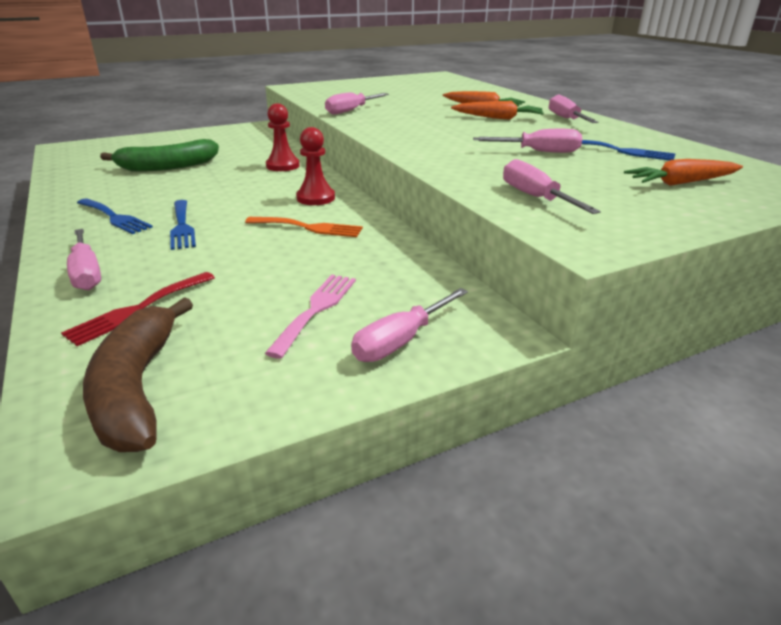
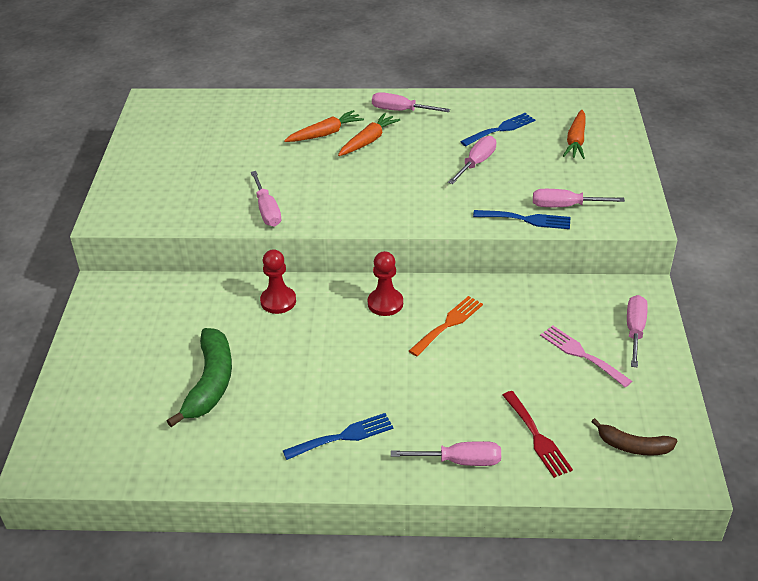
camera: 60 degrees left, 10 degrees up
brown banana [83,297,193,452] -> brown banana [591,418,677,456], size x0.61
blue fork [170,200,196,250] -> blue fork moved to [473,210,571,229]
pink screwdriver [351,288,468,362] -> pink screwdriver turned 150 degrees counterclockwise [627,295,648,368]

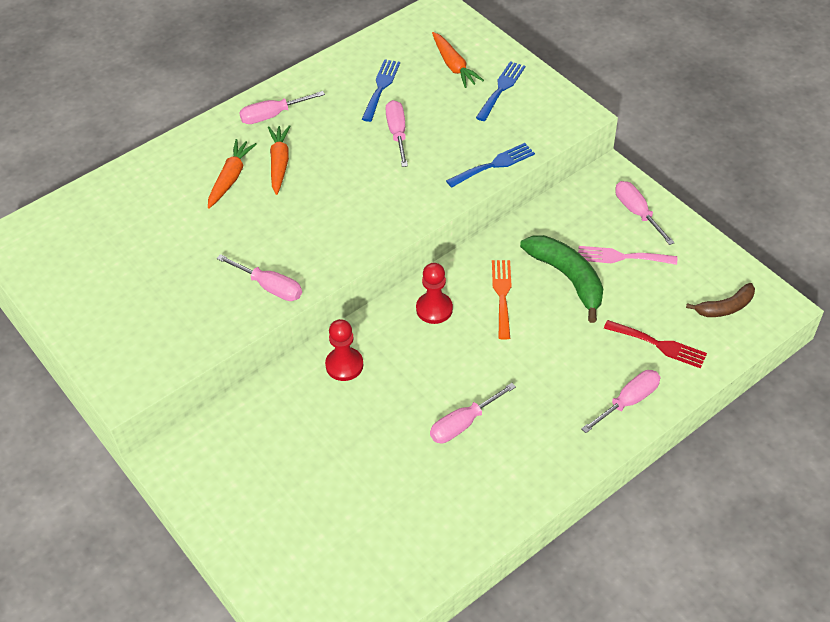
camera: 40 degrees left, 10 degrees up
green banana [167,328,232,427] -> green banana moved to [520,235,603,323]
blue fork [283,413,393,460] -> blue fork moved to [476,61,525,121]
pink screwdriver [533,189,625,207] -> pink screwdriver moved to [430,383,516,443]

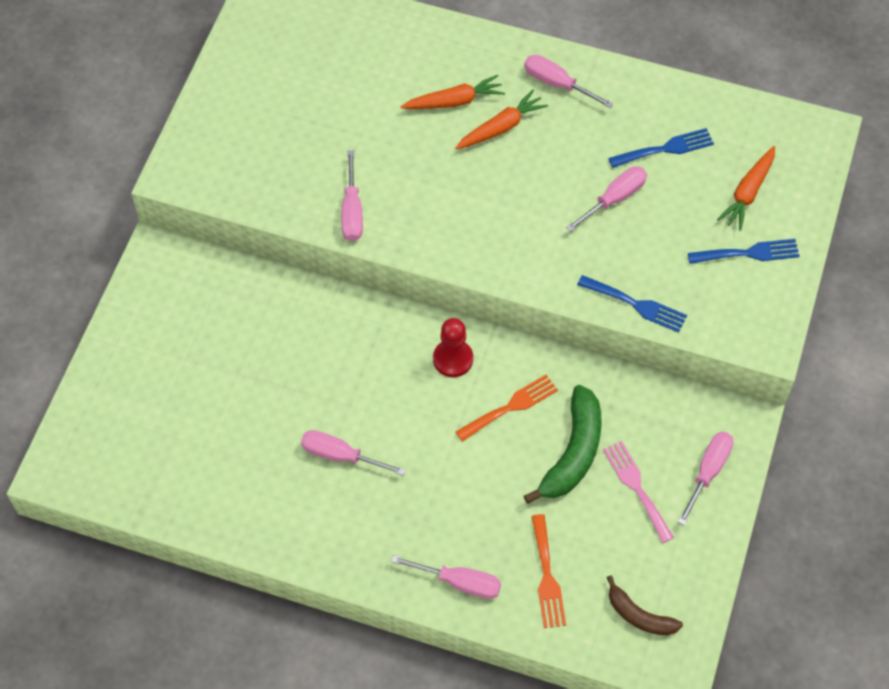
camera: 55 degrees right, 10 degrees up
red pawn [325,319,363,381] -> none
red fork [604,320,707,368] -> orange fork [531,514,566,628]

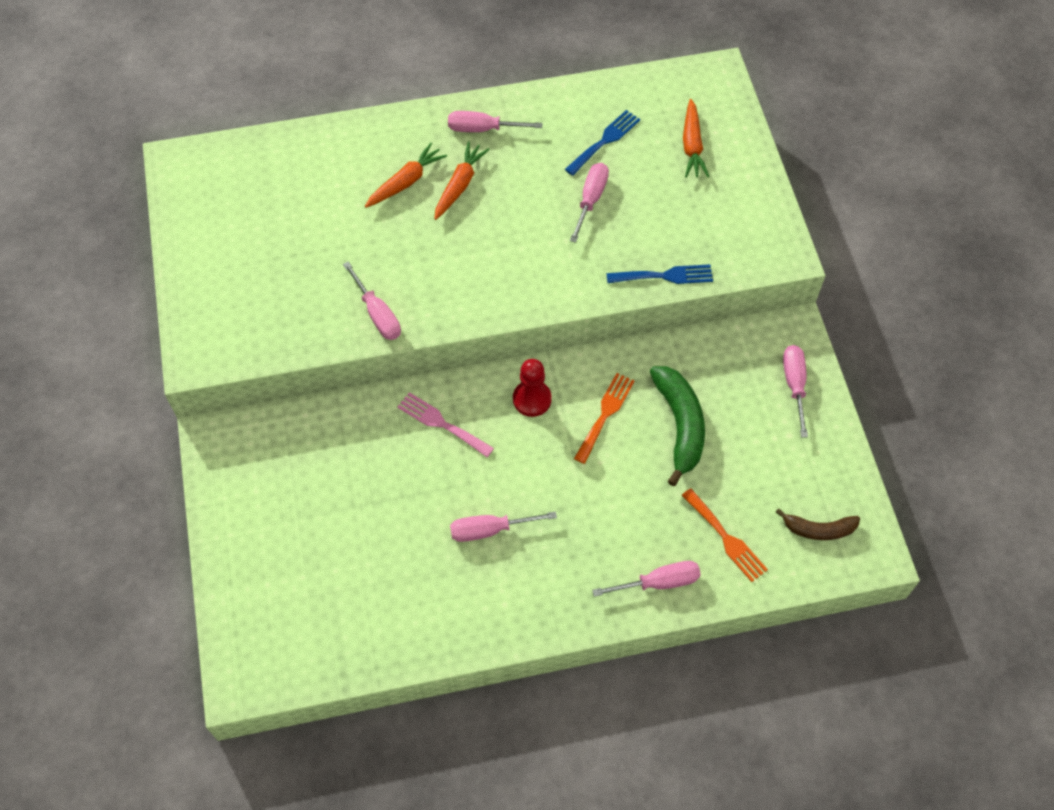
camera: 30 degrees left, 0 degrees up
pink fork [603,441,674,543] -> pink fork moved to [398,392,494,457]
blue fork [688,239,800,264] -> none

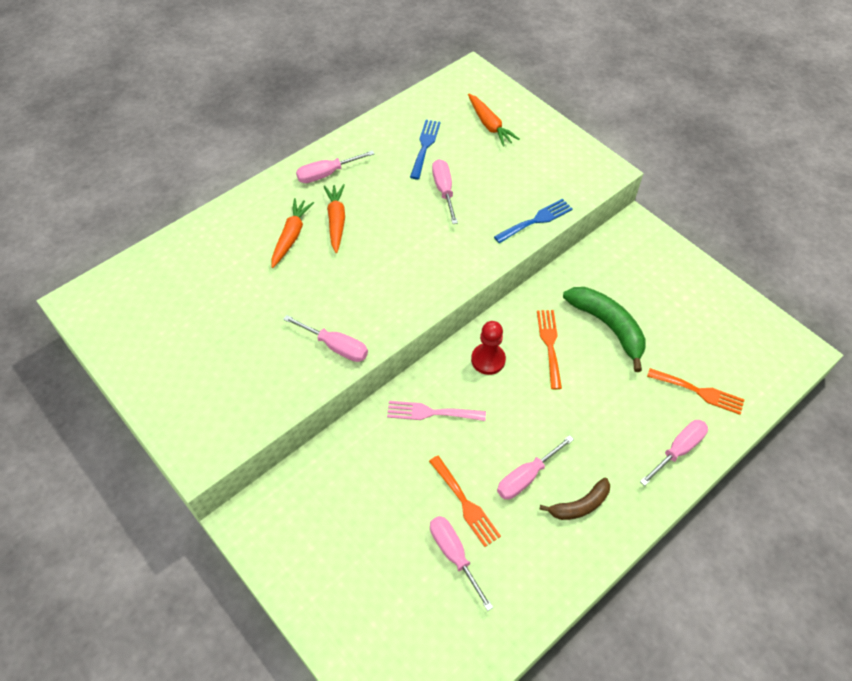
camera: 30 degrees left, 5 degrees down
brown banana [776,509,860,540] -> brown banana moved to [539,478,610,520]
pink screwdriver [783,345,808,438] -> pink screwdriver moved to [430,516,493,611]
none -> orange fork [429,455,501,547]

